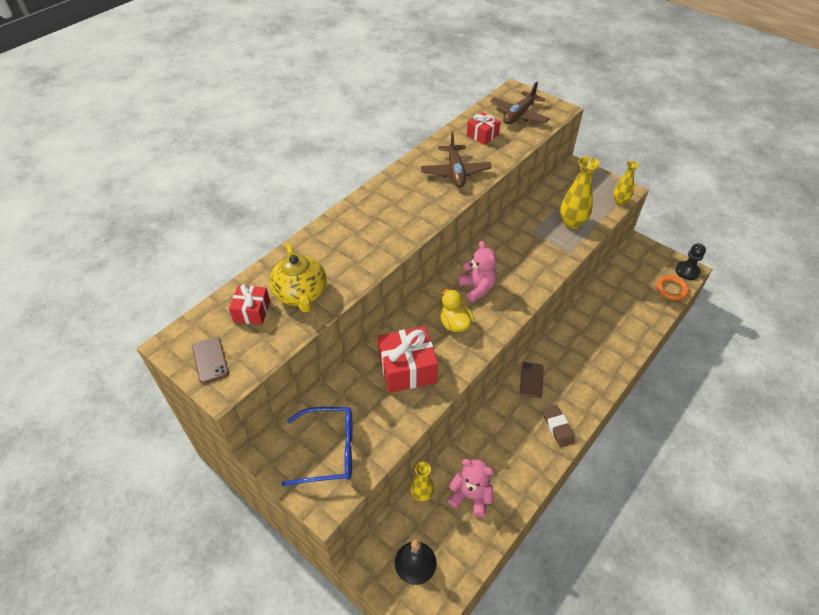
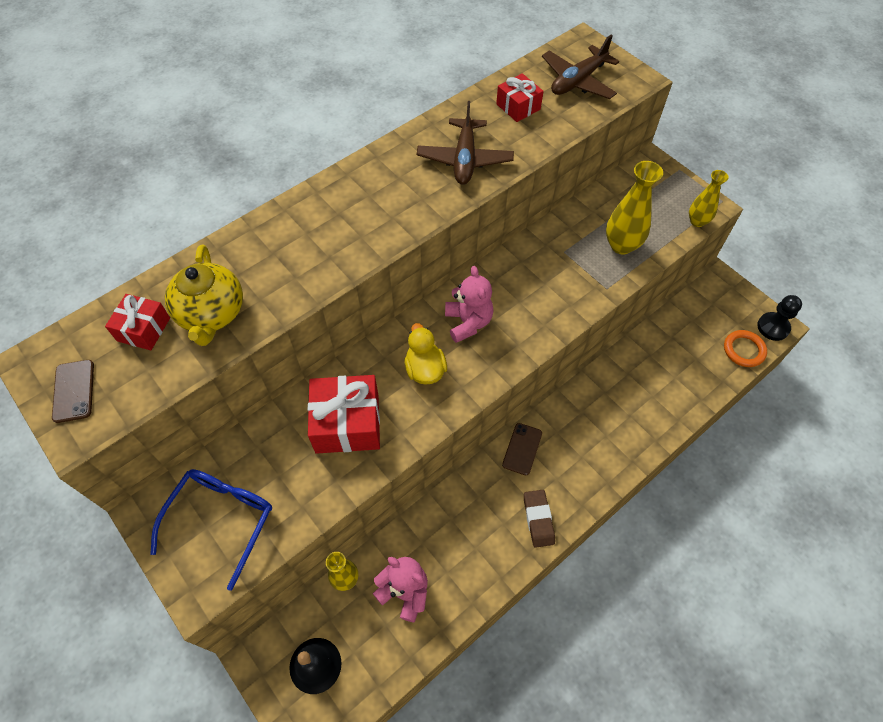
camera: 10 degrees right, 10 degrees up
blue glasses [281,407,353,486] -> blue glasses turned 75 degrees counterclockwise [150,469,272,591]

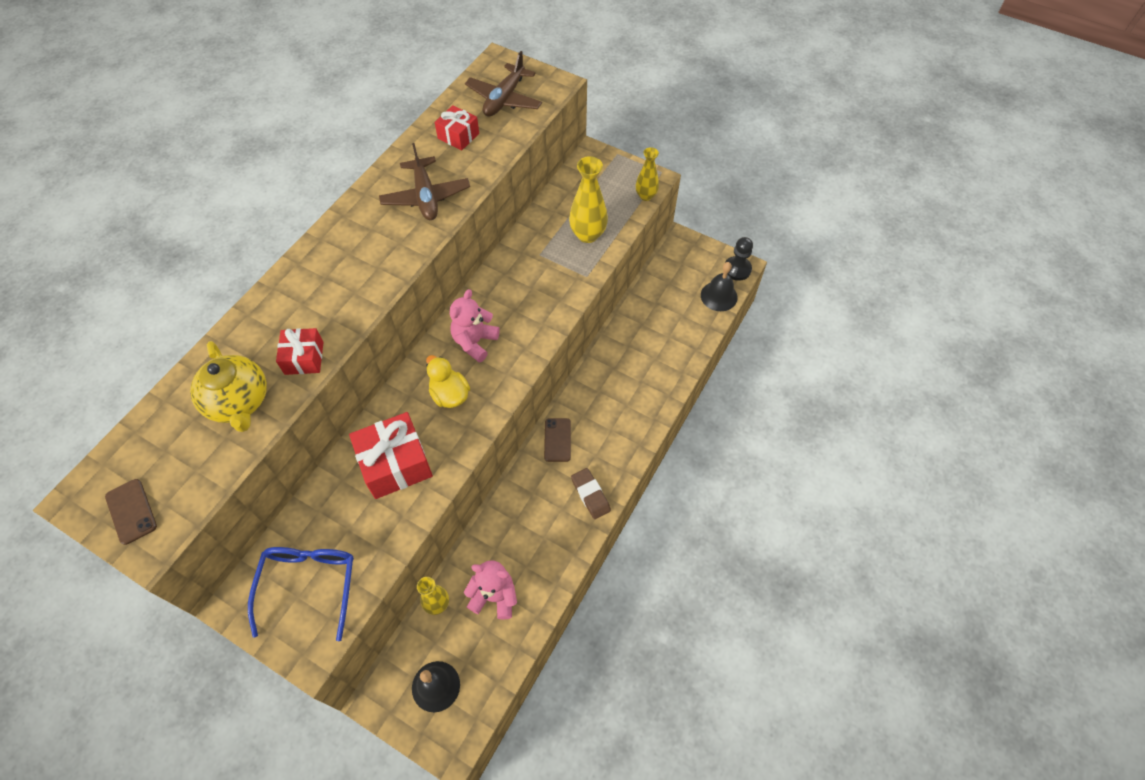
camera: 20 degrees left, 0 degrees up
red gift [105,294,170,350] -> red gift moved to [276,328,324,375]
pink teddy bear [445,266,493,343] -> pink teddy bear turned 120 degrees counterclockwise [450,289,500,363]
orange ring [724,330,767,367] -> black bell [701,262,737,311]

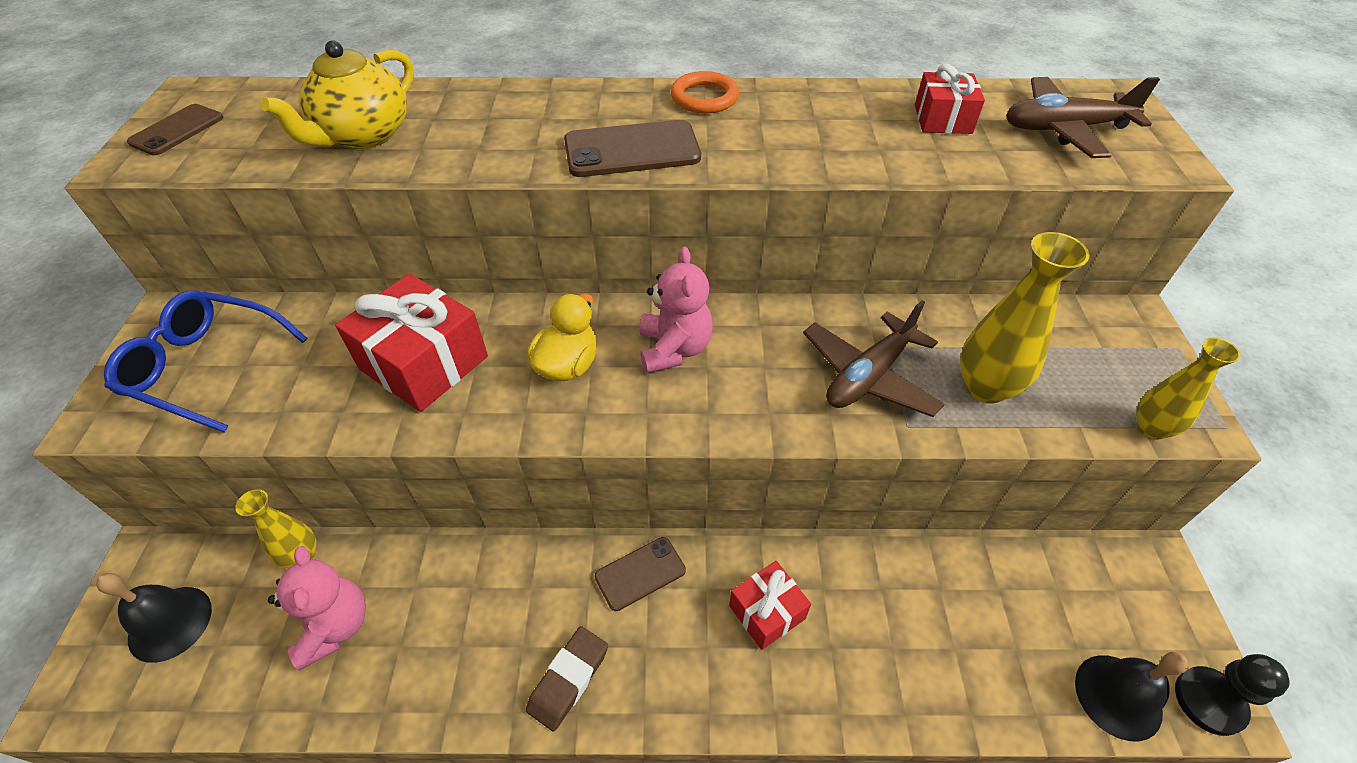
camera: 60 degrees right, 10 degrees down
blue glasses [248,547,354,641] -> blue glasses turned 135 degrees counterclockwise [104,290,308,433]
red gift [276,328,324,375] -> red gift moved to [729,561,811,650]
brown plane [379,143,470,220] -> brown plane moved to [803,300,945,417]
pink teddy bear [450,289,500,363] -> pink teddy bear turned 90 degrees clockwise [640,247,713,373]
none -> brown phone [564,120,701,177]
none -> orange ring [671,71,739,113]

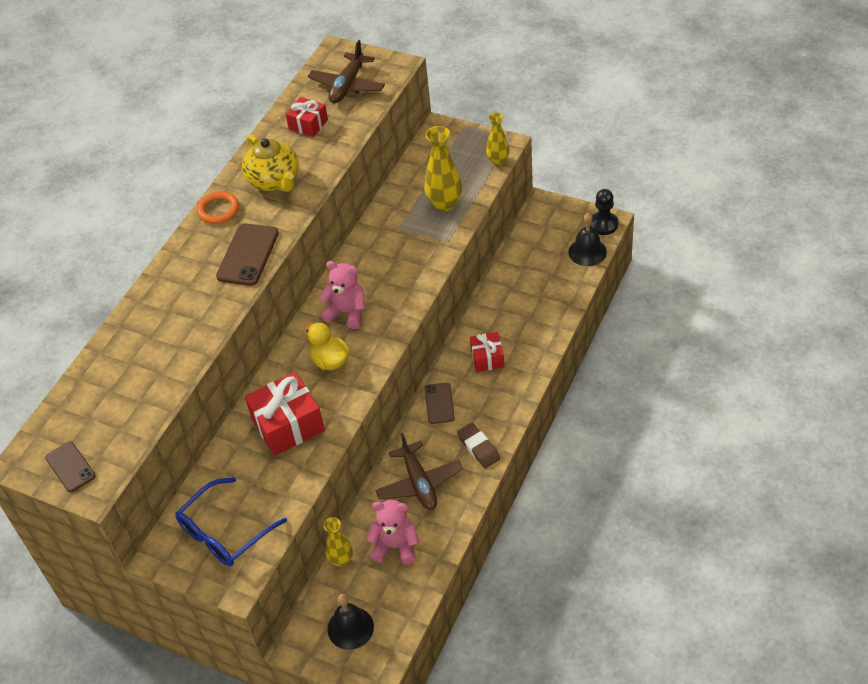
camera: 60 degrees left, 0 degrees up
yellow teapot [260,40,414,149] -> yellow teapot moved to [242,134,299,192]
brown plane [803,300,945,417] -> brown plane moved to [375,433,463,510]

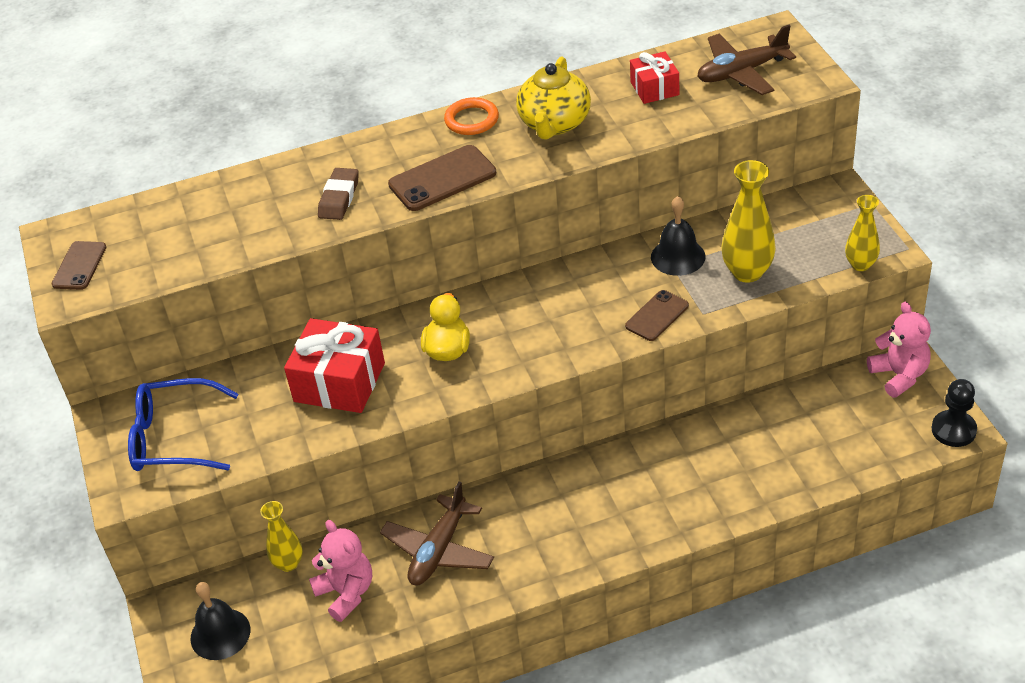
camera: 45 degrees right, 5 degrees down
pink teddy bear [319,261,365,329] -> pink teddy bear moved to [867,302,931,398]
brown phone [425,383,455,424] -> brown phone moved to [625,290,689,341]
brown eraser [457,423,500,468] -> brown eraser moved to [318,168,359,220]
red gift [470,332,504,372] -> none
black bell [568,213,607,266] -> black bell moved to [651,196,706,276]

